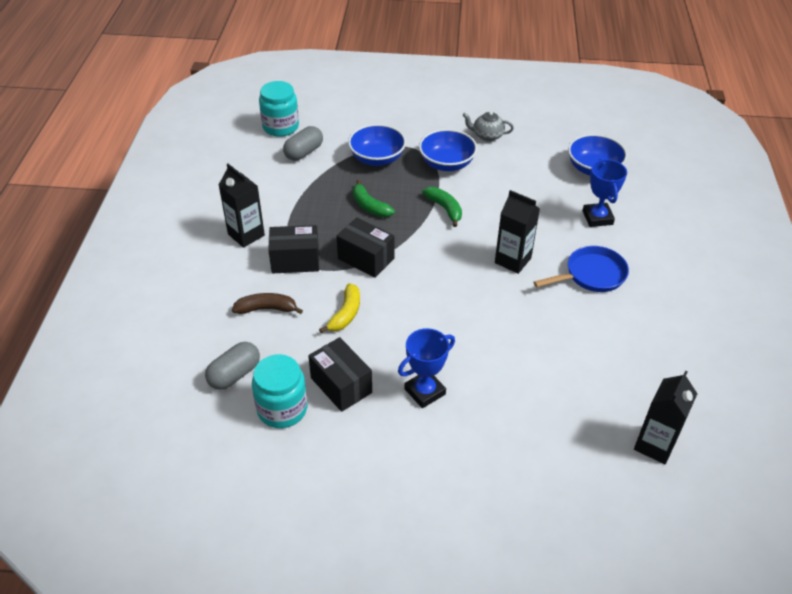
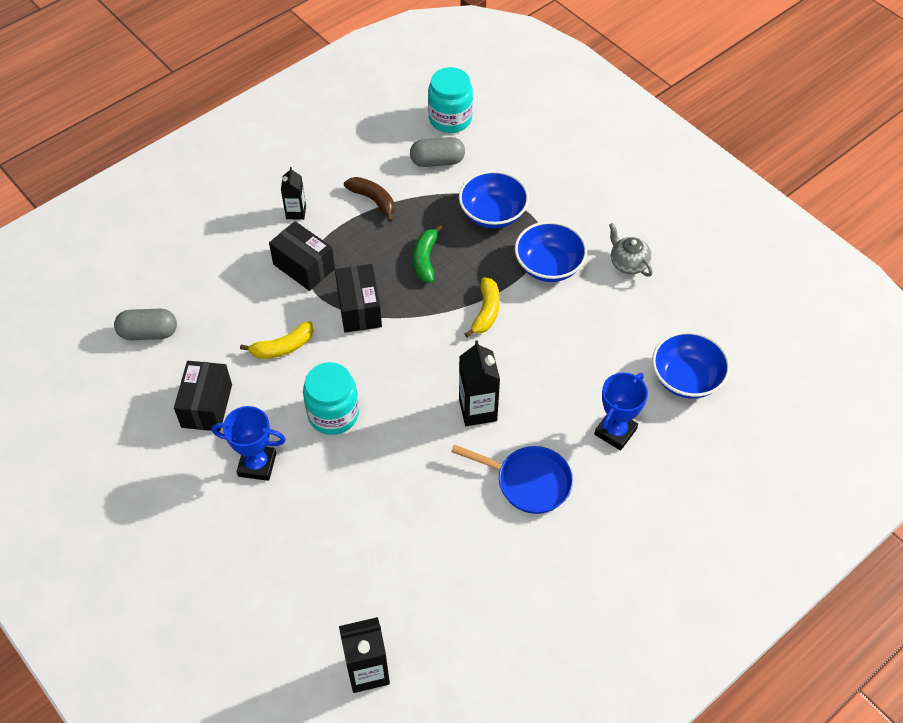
camera: 45 degrees right, 10 degrees up
black carton [219,164,265,248] -> black carton [281,167,306,220], size x0.63
brown banana [232,293,303,314] -> brown banana moved to [344,177,394,222]
turquoise jar [252,354,307,428] -> turquoise jar moved to [303,362,359,435]
green banana [422,187,462,227] -> yellow banana [465,277,500,337]

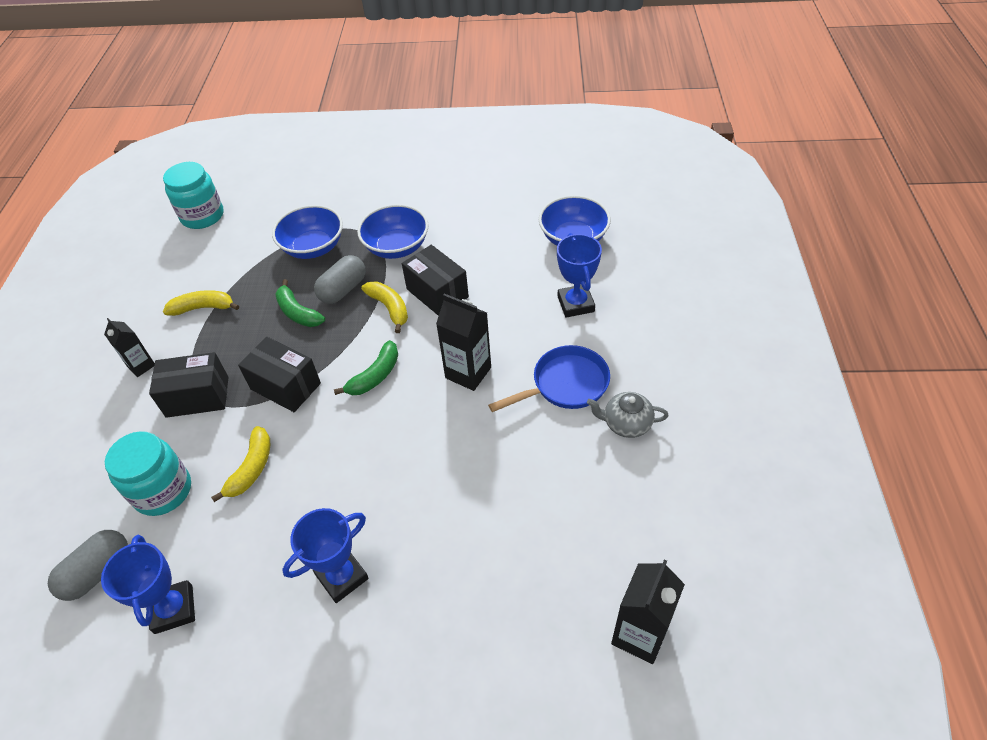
camera: 45 degrees left, 5 degrees down
black box [174,361,232,432] -> black box moved to [402,245,469,316]
turquoise jar [303,362,359,435] -> turquoise jar moved to [105,431,191,516]
brown banana [344,177,394,222] -> yellow banana [163,290,239,316]
grey capsule [410,137,465,167] -> grey capsule moved to [314,255,366,304]
grey teapot [609,223,652,277] -> grey teapot moved to [587,392,668,438]
none -> blue trophy [101,535,195,634]
none -> green banana [334,340,398,395]

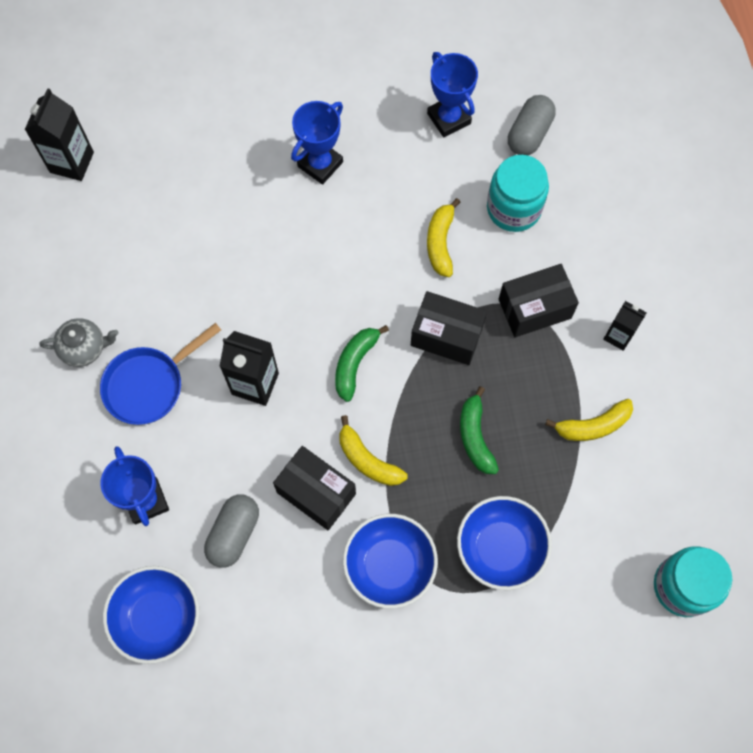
camera: 165 degrees right, 20 degrees up
green banana [275,279,325,327] -> green banana turned 135 degrees counterclockwise [460,386,499,474]
grey capsule [314,255,366,304] -> grey capsule moved to [204,495,259,568]

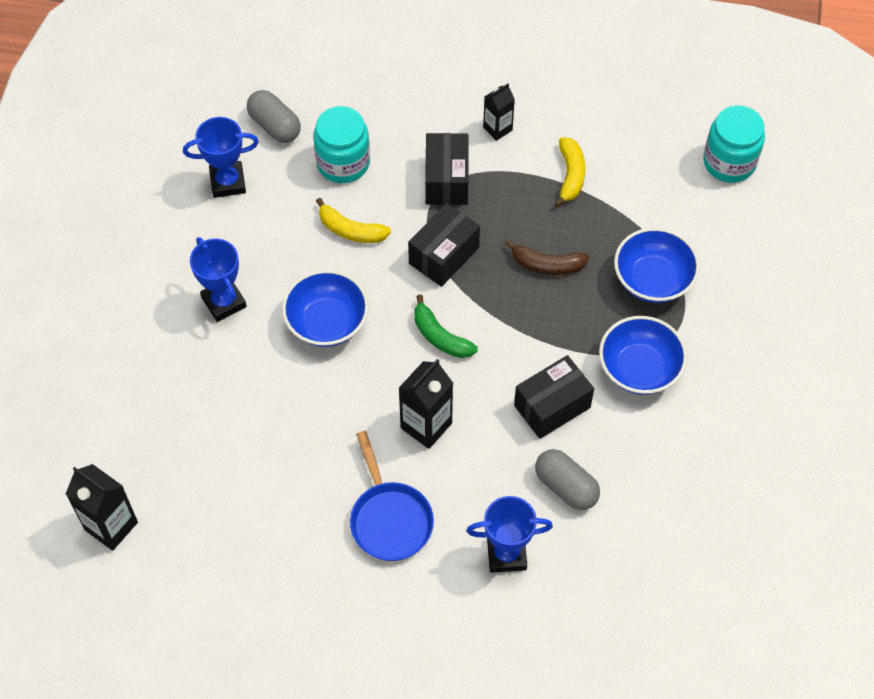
camera: 70 degrees left, 10 degrees down
grey teapot [40,318,119,367] -> none
blue bowl [103,566,199,664] -> blue bowl moved to [282,270,369,347]
yellow banana [339,415,407,486] -> none
green banana [460,386,499,474] -> brown banana [505,239,589,275]

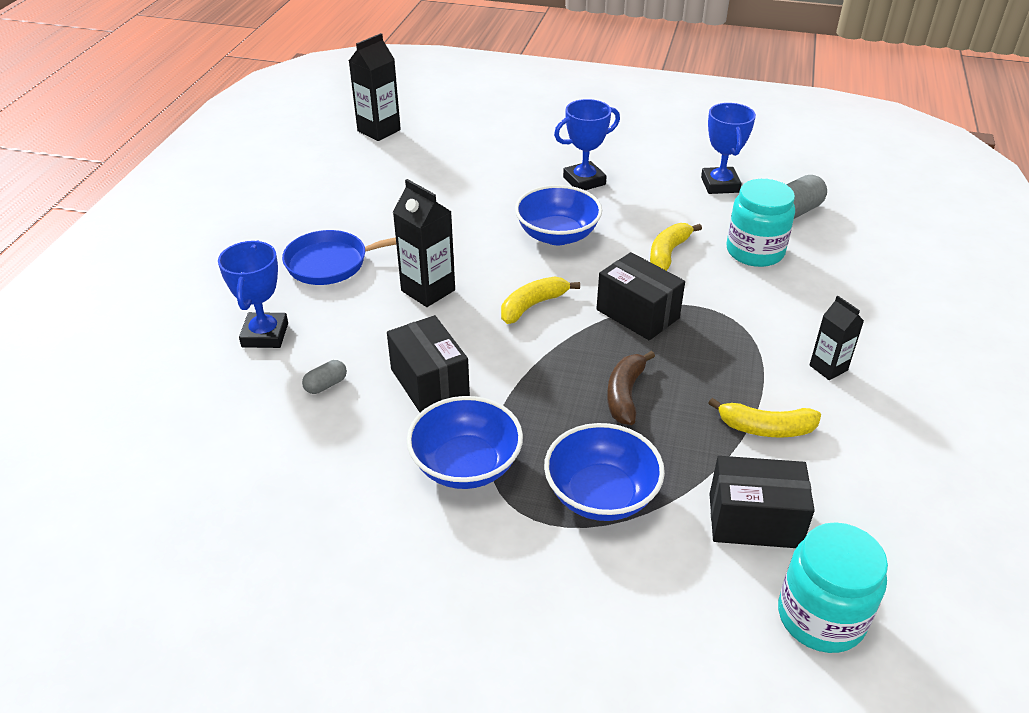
camera: 95 degrees right, 20 degrees down
green banana [414,294,478,358] -> yellow banana [501,276,580,324]
black box [425,133,468,205] -> black box moved to [710,456,815,548]
grey capsule [535,449,600,510] -> grey capsule [302,360,347,394], size x0.55

